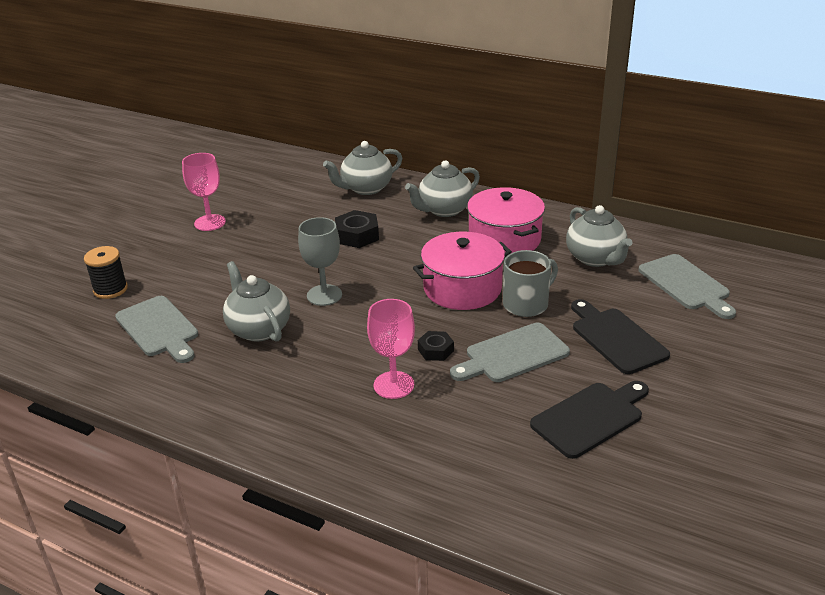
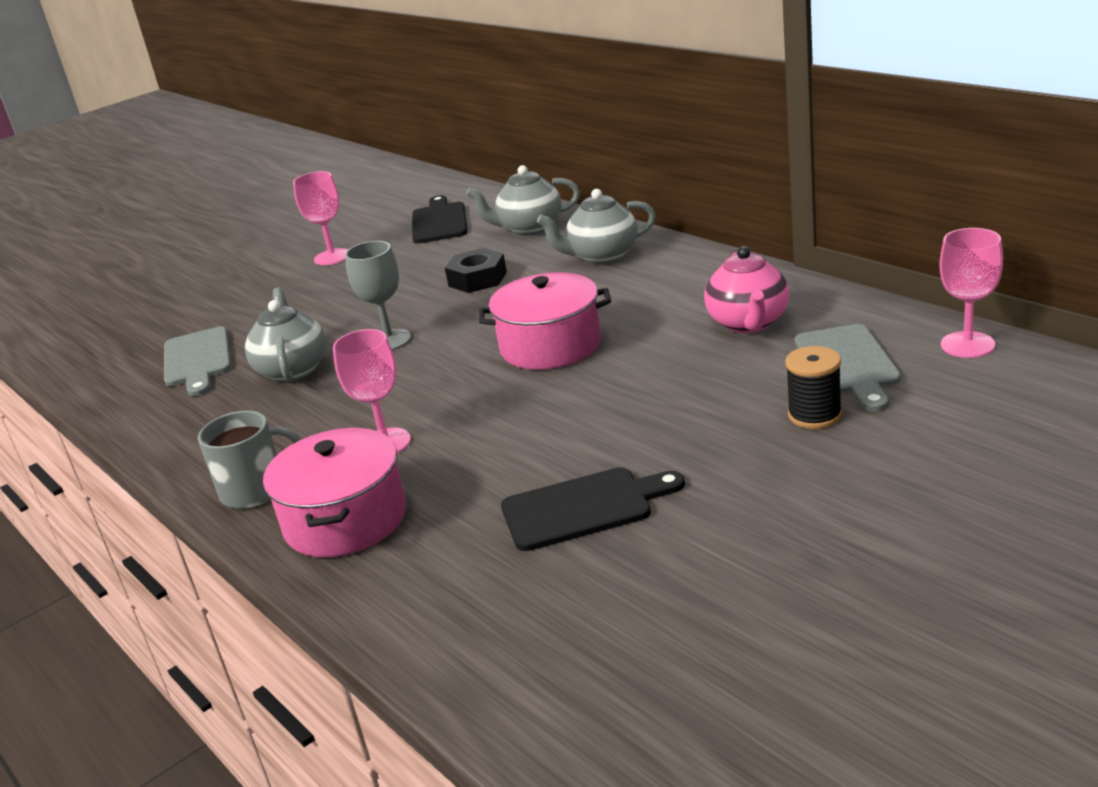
camera: 25 degrees right, 5 degrees down
black spool [84,246,128,299] -> black spool moved to [785,346,842,429]
black nut [418,331,454,361] -> none
grey cutting board [450,323,570,382] -> none
pink pot [467,187,545,258] -> pink pot moved to [263,428,406,557]
grey mug [503,250,558,317] -> grey mug moved to [198,411,301,509]
grey teapot [566,205,632,267] -> pink teapot [704,246,789,333]
black cutting board [571,299,670,374] -> black cutting board moved to [412,195,467,244]
none -> pink goblet [939,228,1003,358]

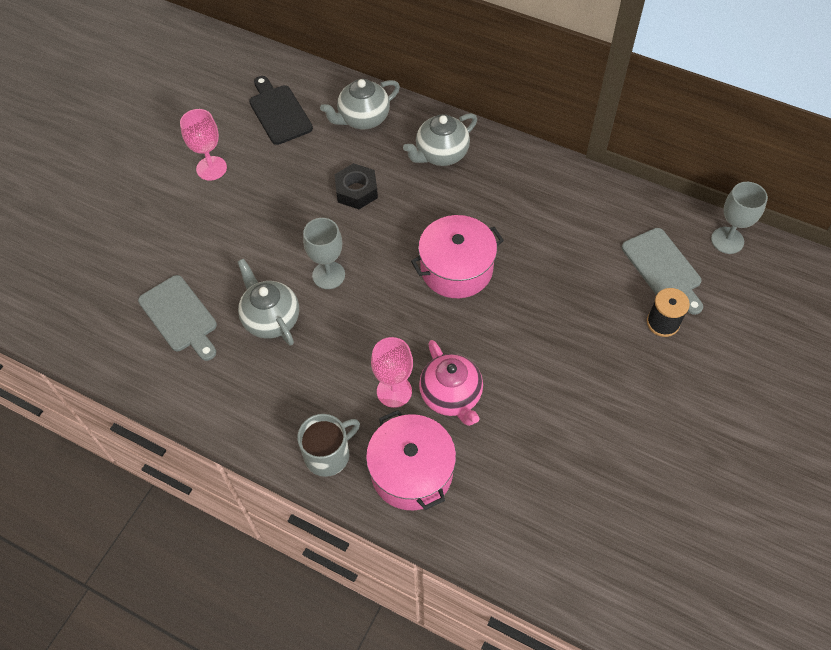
camera: 25 degrees left, 30 degrees up
black cutting board [501,467,685,551] -> none
pink teapot [704,246,789,333] -> pink teapot moved to [419,340,483,426]
pink goblet [939,228,1003,358] -> grey goblet [711,182,768,254]

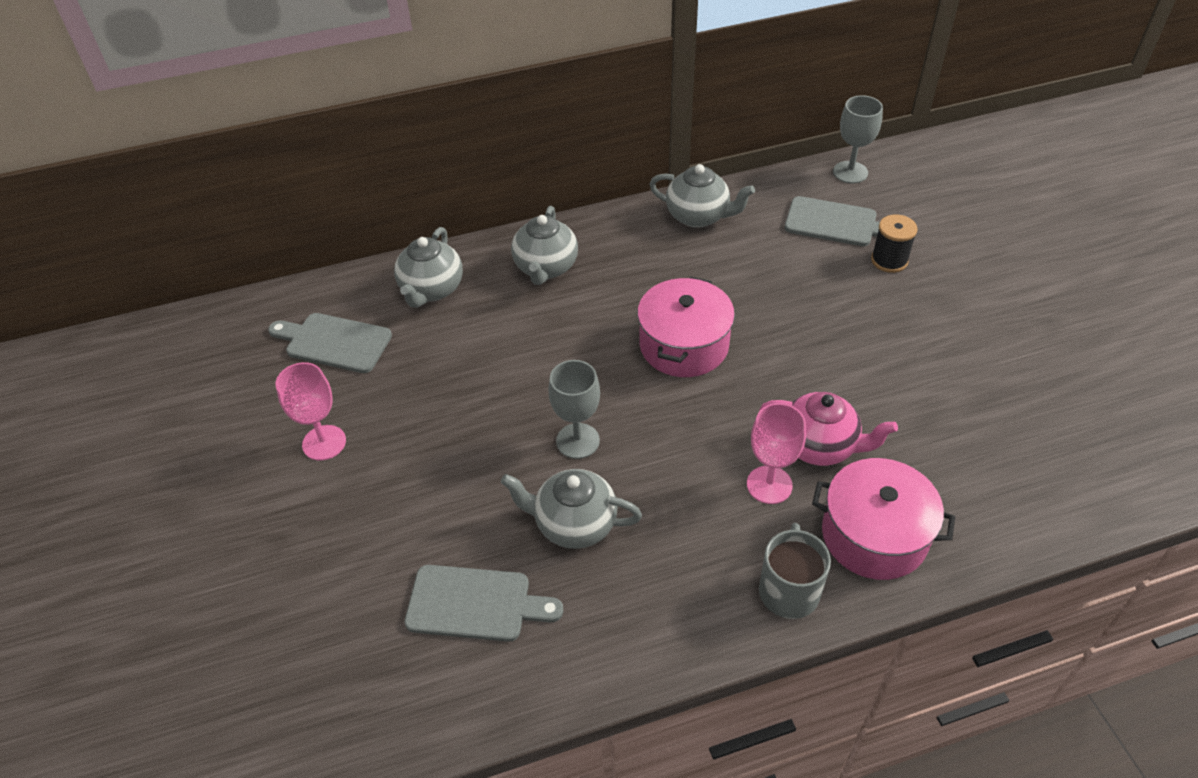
camera: 45 degrees left, 10 degrees down
black cutting board [249,76,313,145] -> grey cutting board [268,313,392,373]
black nut [334,163,378,209] -> none
none -> grey teapot [649,164,755,228]

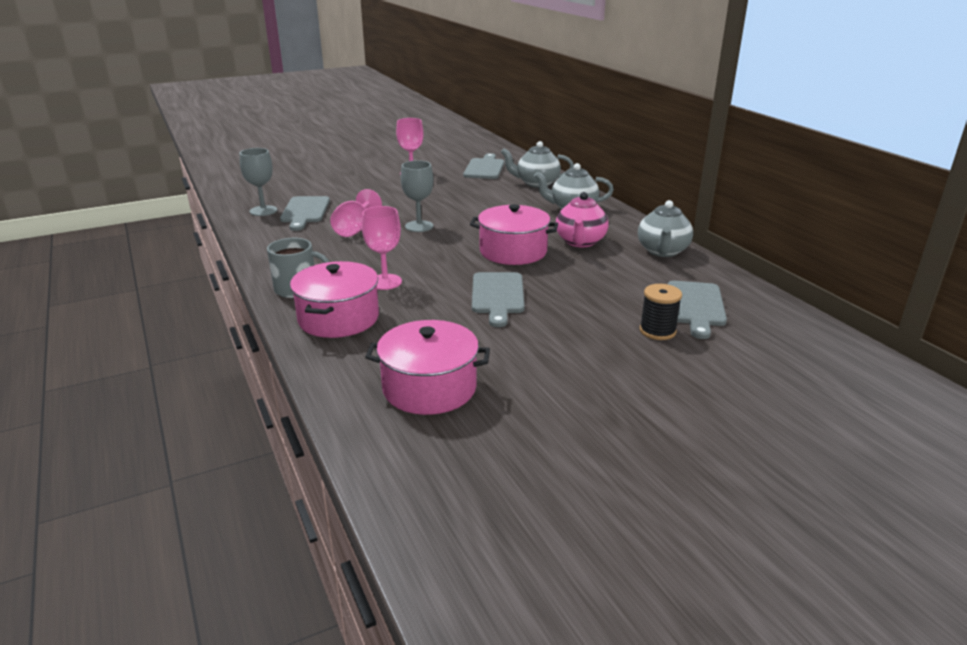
camera: 80 degrees right, 20 degrees down
grey teapot [501,469,642,549] -> pink goblet [330,189,382,237]
pink teapot [759,392,898,466] -> pink teapot moved to [556,192,609,247]
grey goblet [833,95,883,183] -> grey goblet moved to [240,148,277,216]
none -> pink pot [365,320,490,415]
none -> grey cutting board [472,272,525,327]

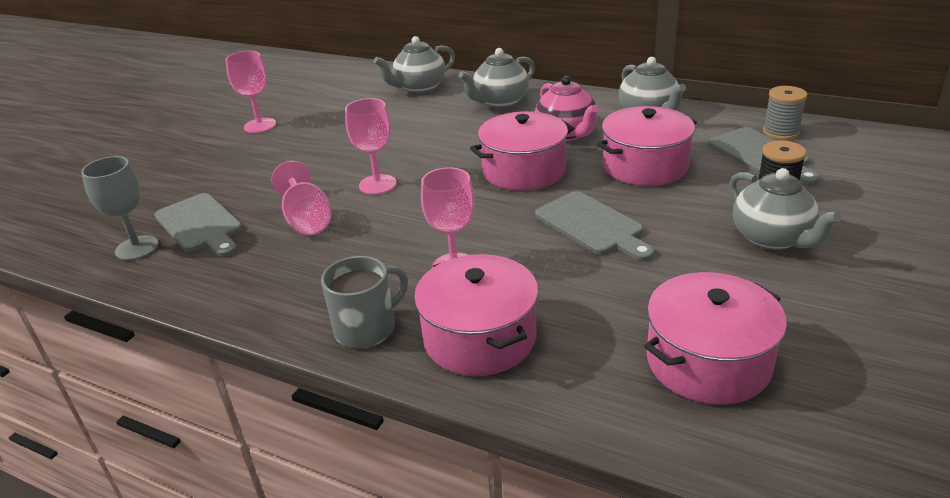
camera: 35 degrees left, 5 degrees up
grey goblet [401,160,433,232] -> pink goblet [345,98,397,195]
grey cutting board [463,153,504,179] -> none
none -> pink pot [597,106,697,186]
none -> grey teapot [729,168,841,250]
none -> grey spool [763,86,807,140]

